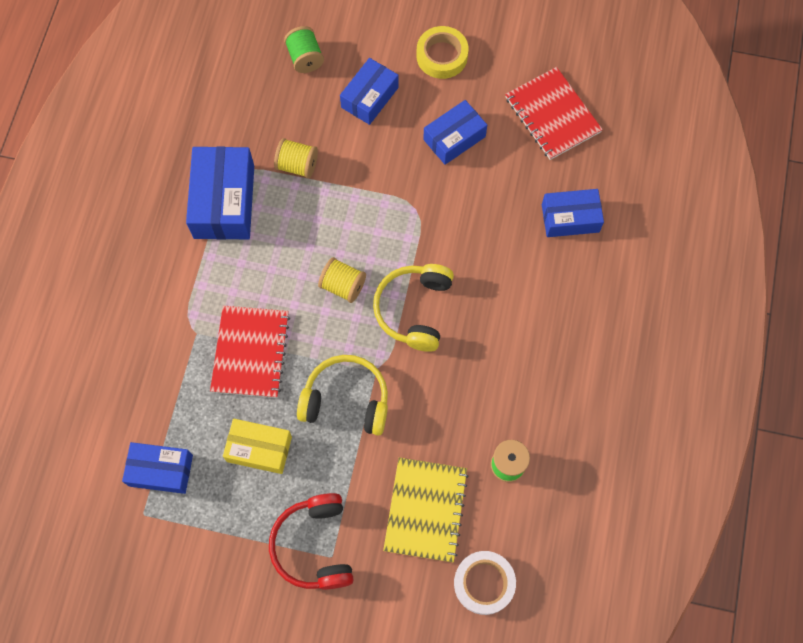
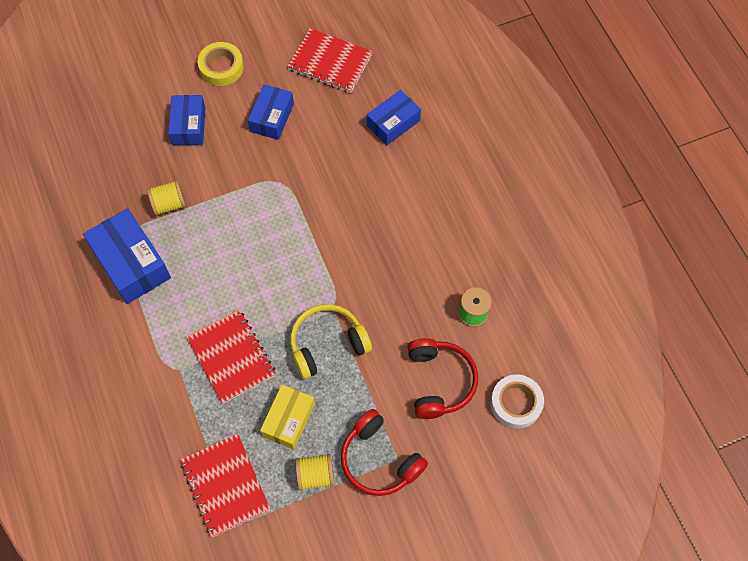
camera: 35 degrees left, 5 degrees down
blue box [122,442,193,494] -> red notebook [180,434,270,537]
yellow box [223,419,292,474] -> yellow box turned 45 degrees counterclockwise [260,385,315,450]
green spool [284,26,324,73] -> none
yellow spool [318,257,366,303] -> yellow spool moved to [295,454,335,491]
yellow headphones [373,264,454,352] -> none
yellow notebook [383,457,469,562] -> red headphones [408,338,478,419]

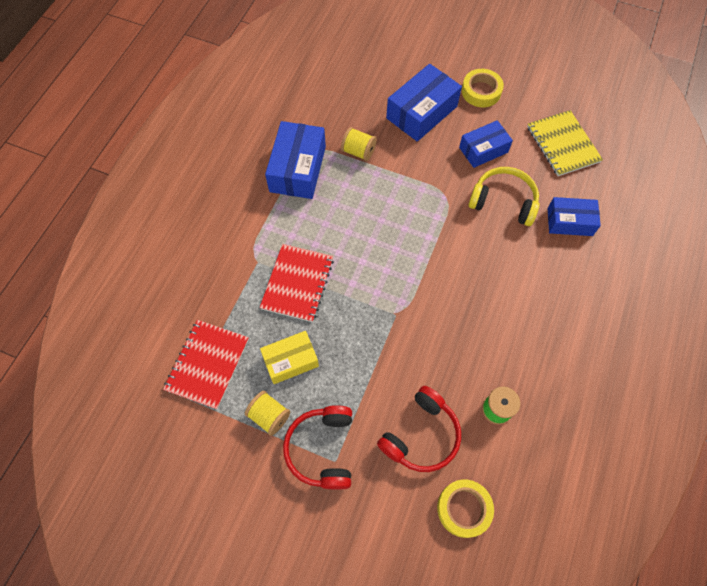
camera: 45 degrees right, 0 degrees up
blue box [168,95,205,145] -> blue box [386,64,462,142], size x1.54
red notebook [287,28,373,93] -> yellow notebook [527,110,603,176]
yellow headphones [290,304,372,379] -> yellow headphones moved to [468,167,540,226]
white tape [490,375,544,429] -> yellow tape [437,479,494,538]

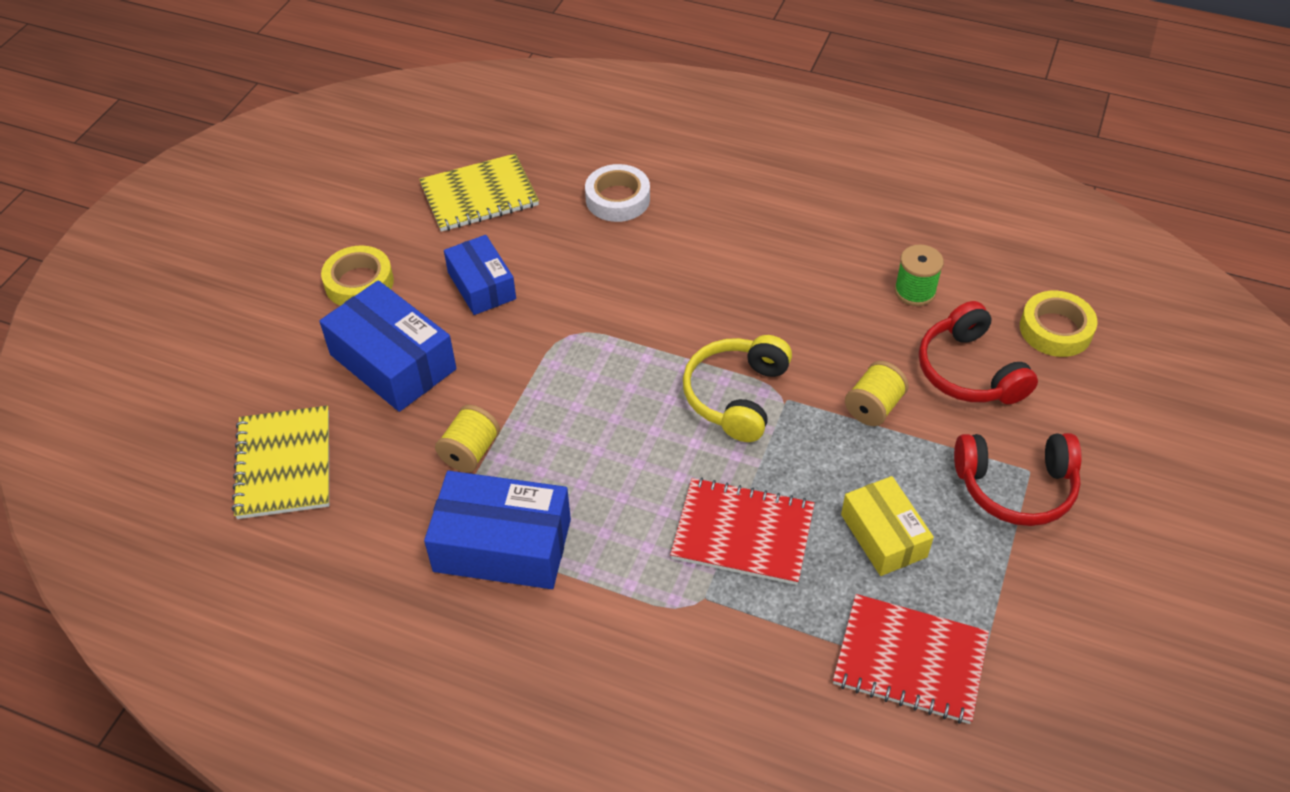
camera: 90 degrees left, 15 degrees down
yellow spool [245,391,290,436] -> yellow spool moved to [845,361,909,426]
red headphones [377,386,461,472] -> red headphones turned 150 degrees counterclockwise [919,301,1038,404]
yellow headphones [468,167,540,226] -> yellow headphones moved to [683,335,792,442]
blue box [548,197,601,236] -> white tape [585,164,650,222]
none -> yellow notebook [232,405,329,519]

